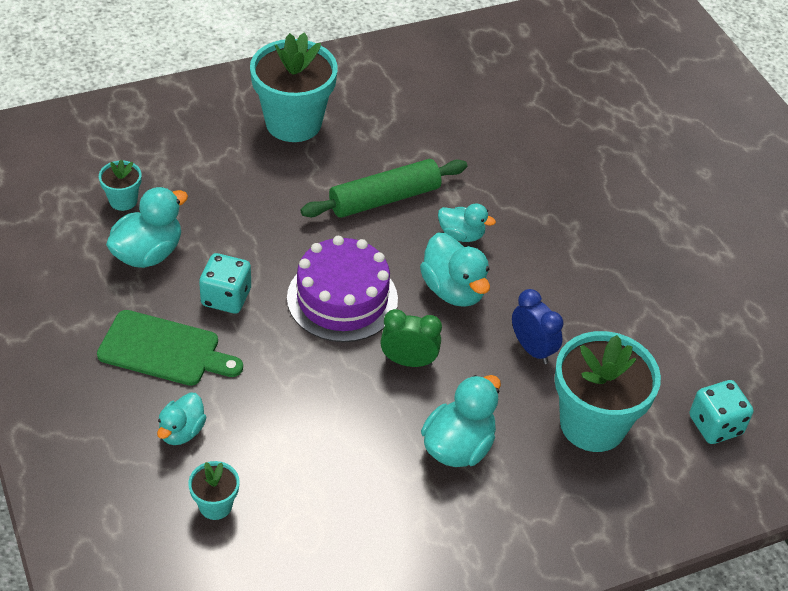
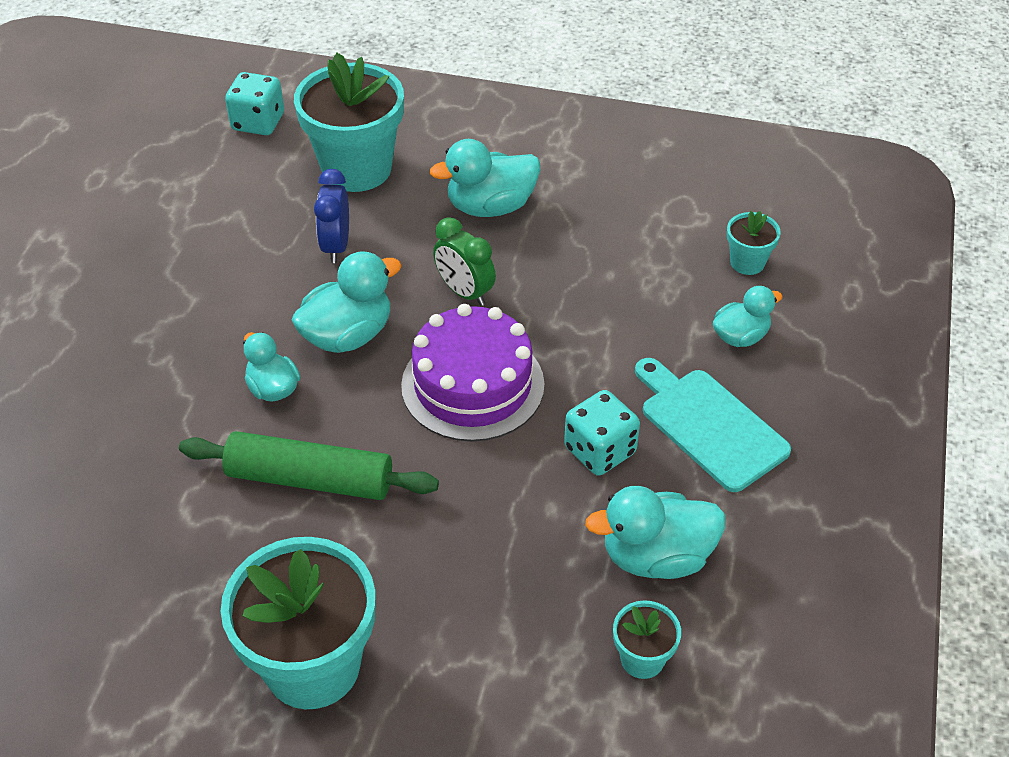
camera: 140 degrees left, 0 degrees up
green cutting board [97,310,243,386] -> turquoise cutting board [635,358,791,492]
turquoise duck [420,233,490,307] -> turquoise duck turned 45 degrees clockwise [292,251,402,353]

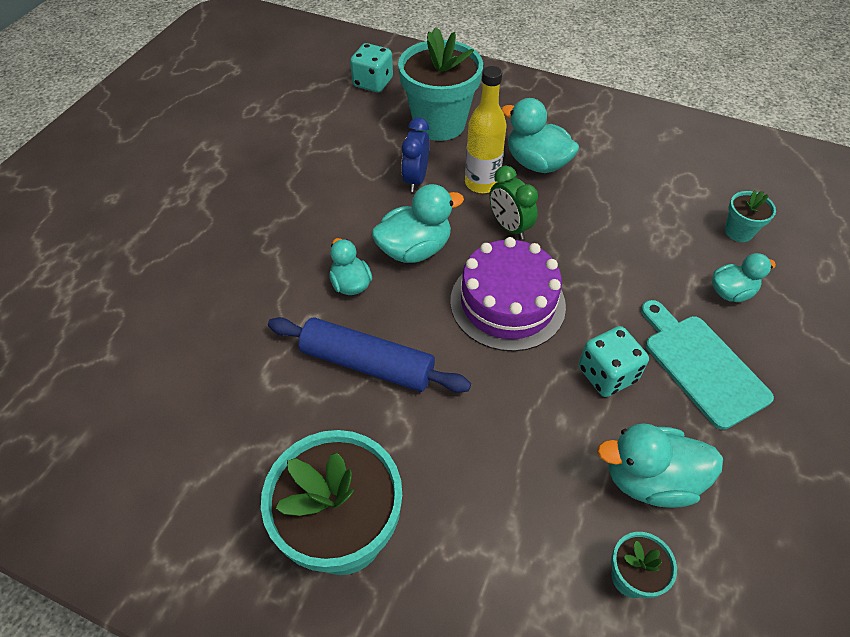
camera: 10 degrees right, 5 degrees up
green rolling pin [179,431,439,500] -> blue rolling pin [268,317,471,393]
turquoise duck [430,139,540,217] -> turquoise duck turned 45 degrees clockwise [502,98,579,173]
none -> yellow bottle [465,66,507,193]

